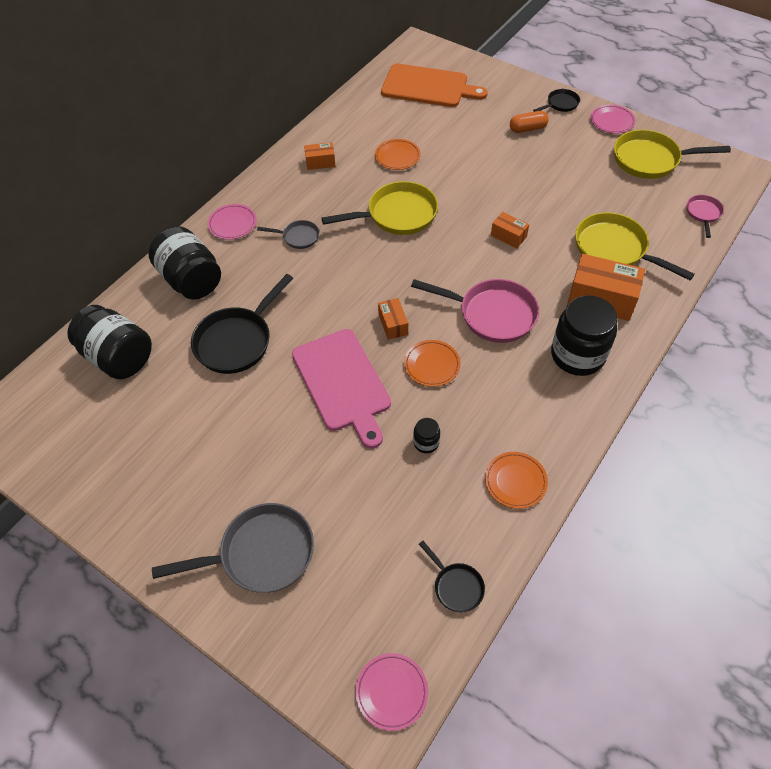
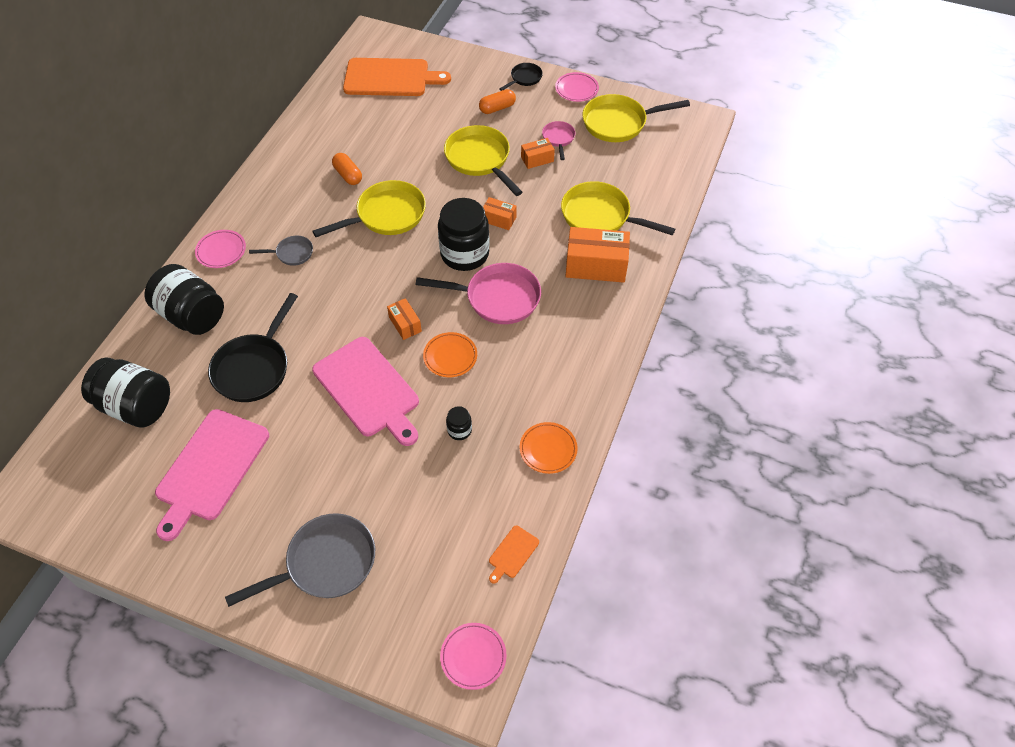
camera: 15 degrees left, 0 degrees up
orange box [304,142,336,170] -> orange box moved to [521,138,555,169]
orange plate [375,139,421,170] -> none
black pan [419,541,485,612] -> orange cutting board [489,525,539,584]
black jar [551,295,618,376] -> black jar moved to [438,198,490,271]
pink pan [687,195,724,238] -> pink pan moved to [542,121,575,160]
none -> pink cutting board [155,409,269,541]
none -> orange capsule [332,153,362,185]
none -> yellow pan [444,125,523,196]

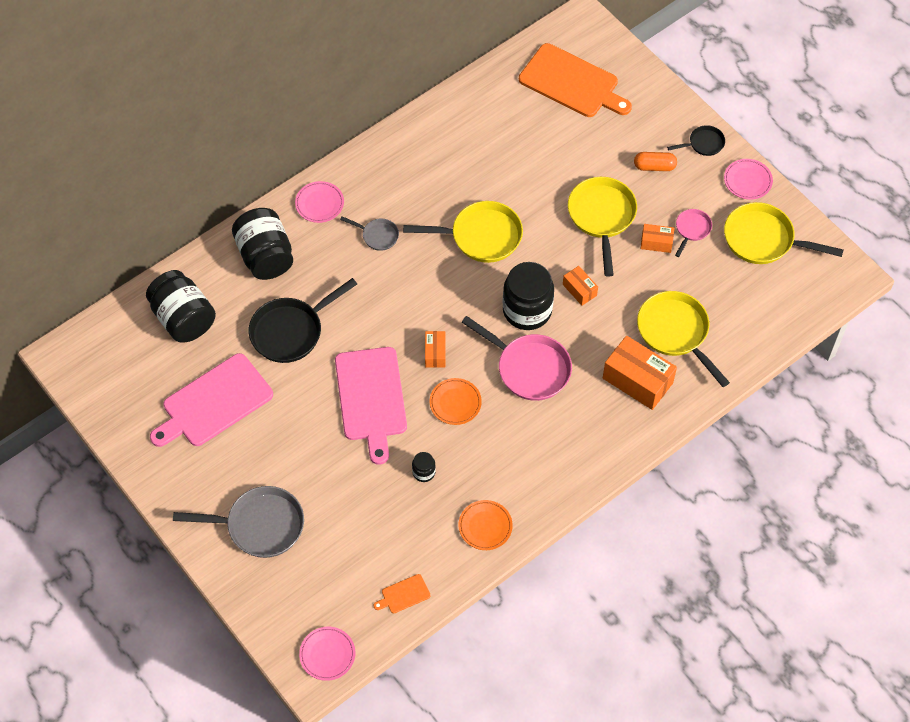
camera: 30 degrees right, 5 degrees up
orange capsule [332,153,362,185] -> none

